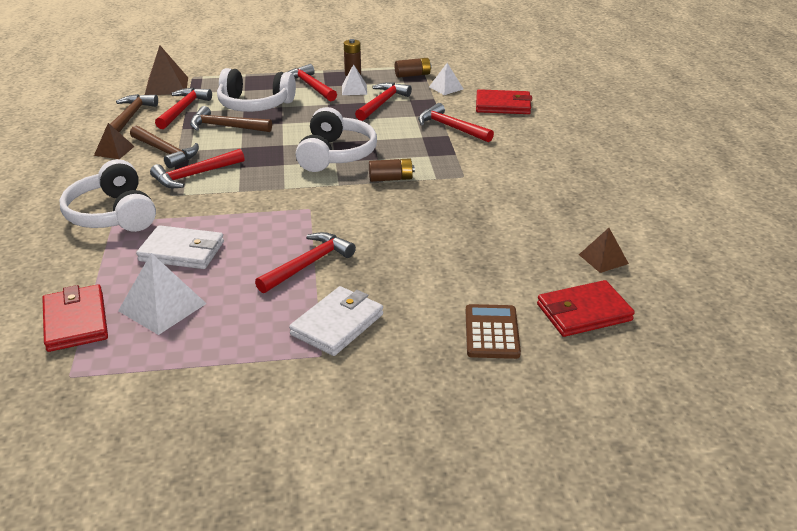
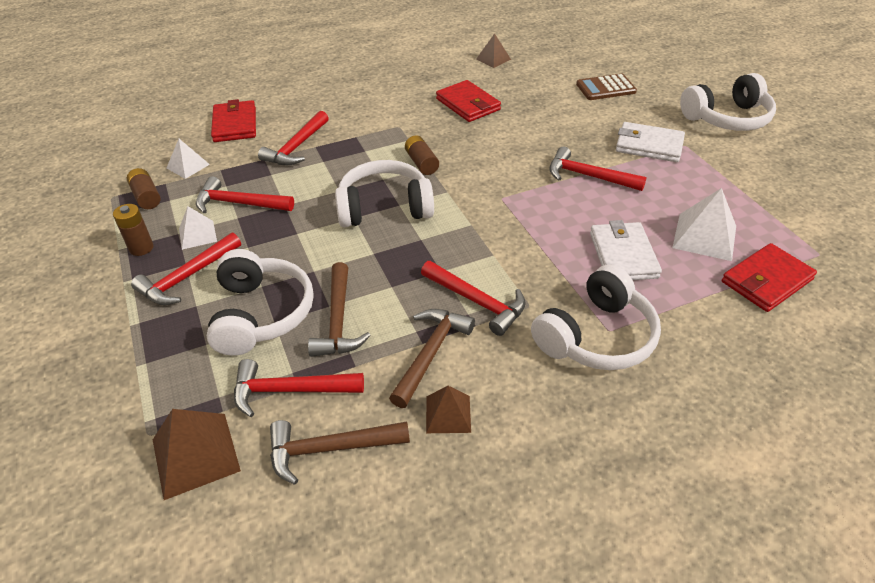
camera: 105 degrees left, 10 degrees up
red wallet [537,280,635,337] -> red wallet moved to [436,80,501,122]
none -> white headphones [680,73,776,131]

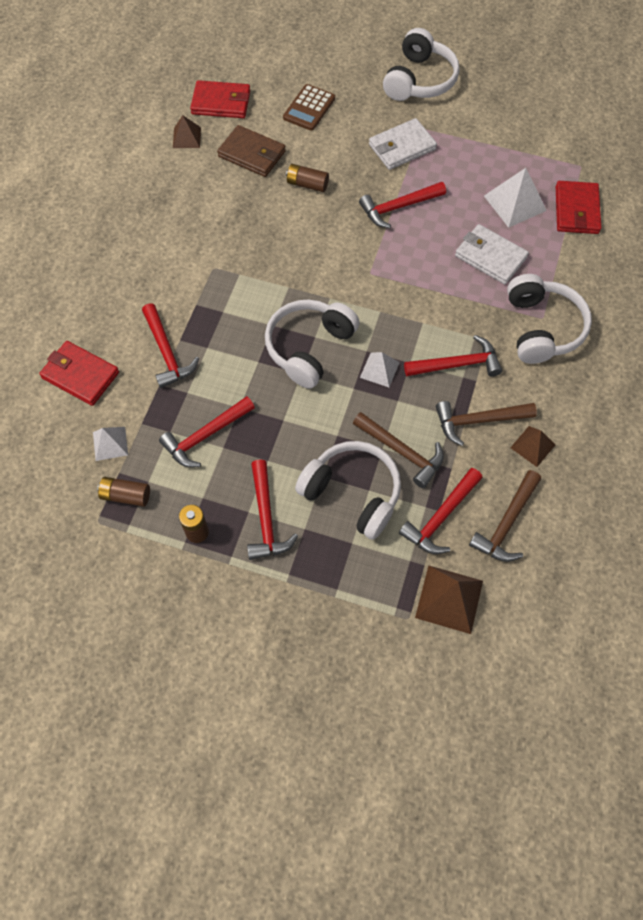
camera: 50 degrees left, 20 degrees up
white pyramid [179,206,217,250] -> white pyramid moved to [360,352,400,387]
brown hammer [389,309,475,408] -> brown hammer turned 75 degrees counterclockwise [436,401,537,446]
brown battery [405,135,439,175] -> brown battery moved to [286,164,329,192]
red wallet [436,80,501,122] -> red wallet moved to [190,80,250,118]
none -> brown wallet [217,125,286,177]

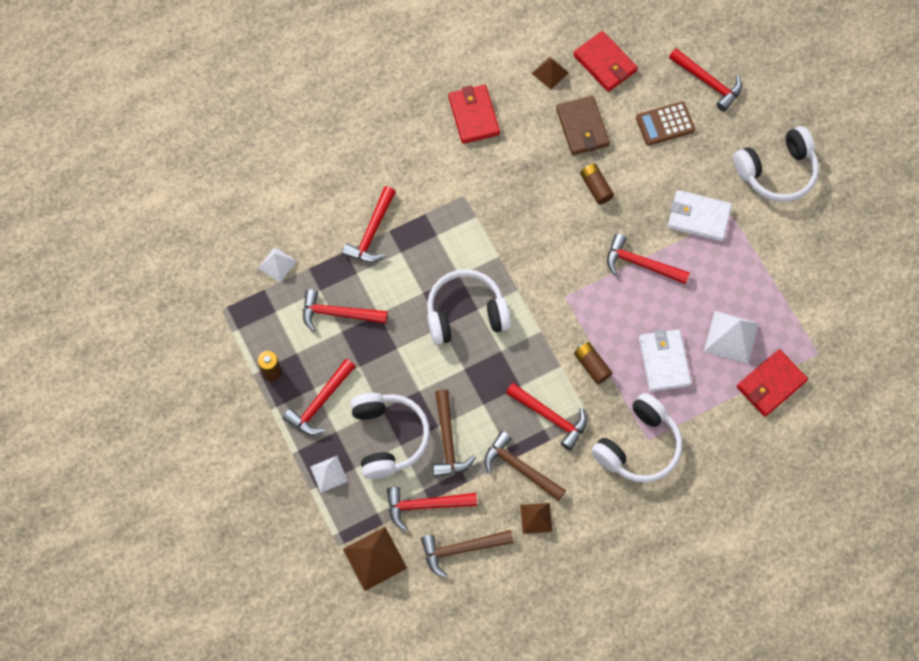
camera: 45 degrees right, 5 degrees up
red wallet [39,341,119,406] -> red wallet moved to [448,85,500,144]
brown battery [97,477,150,507] -> brown battery moved to [574,342,612,384]
white pyramid [360,352,400,387] -> white pyramid moved to [310,456,348,493]
none -> red hammer [669,48,742,112]

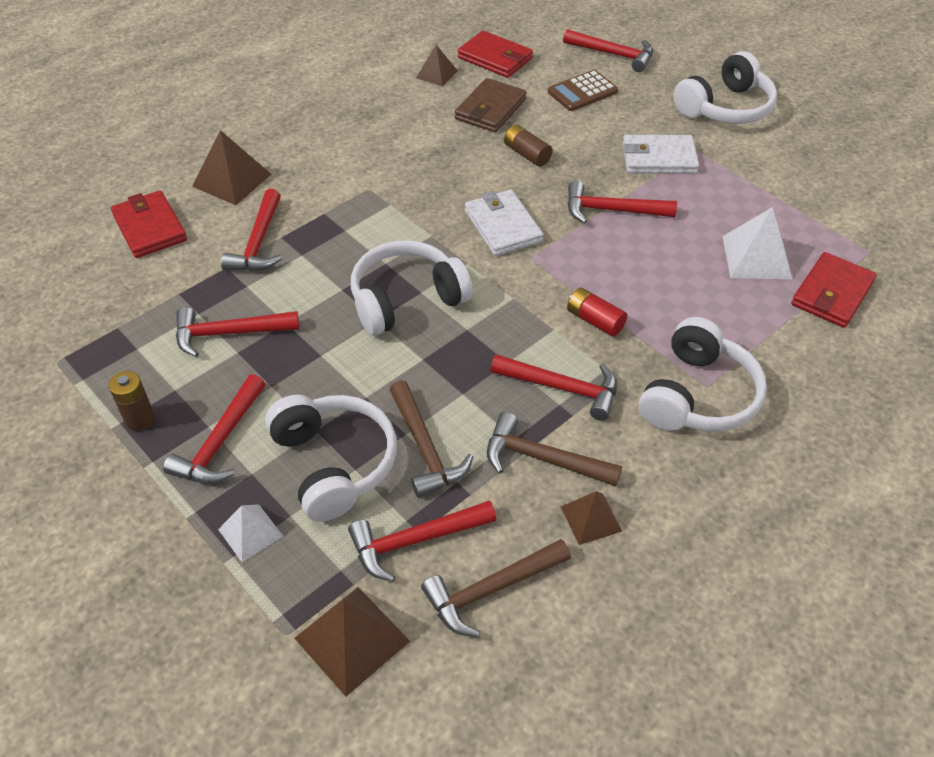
camera: 15 degrees left, 20 degrees down
white pyramid [258,247,297,283] -> none
red wallet [448,85,500,144] -> red wallet moved to [111,190,187,258]
brown wallet [556,96,610,155] -> brown wallet turned 60 degrees clockwise [455,78,527,132]
brown battery [574,342,612,384] -> red battery [567,287,627,337]
white wallet [639,329,691,392] -> white wallet moved to [465,190,543,256]
none -> brown pyramid [192,130,271,205]

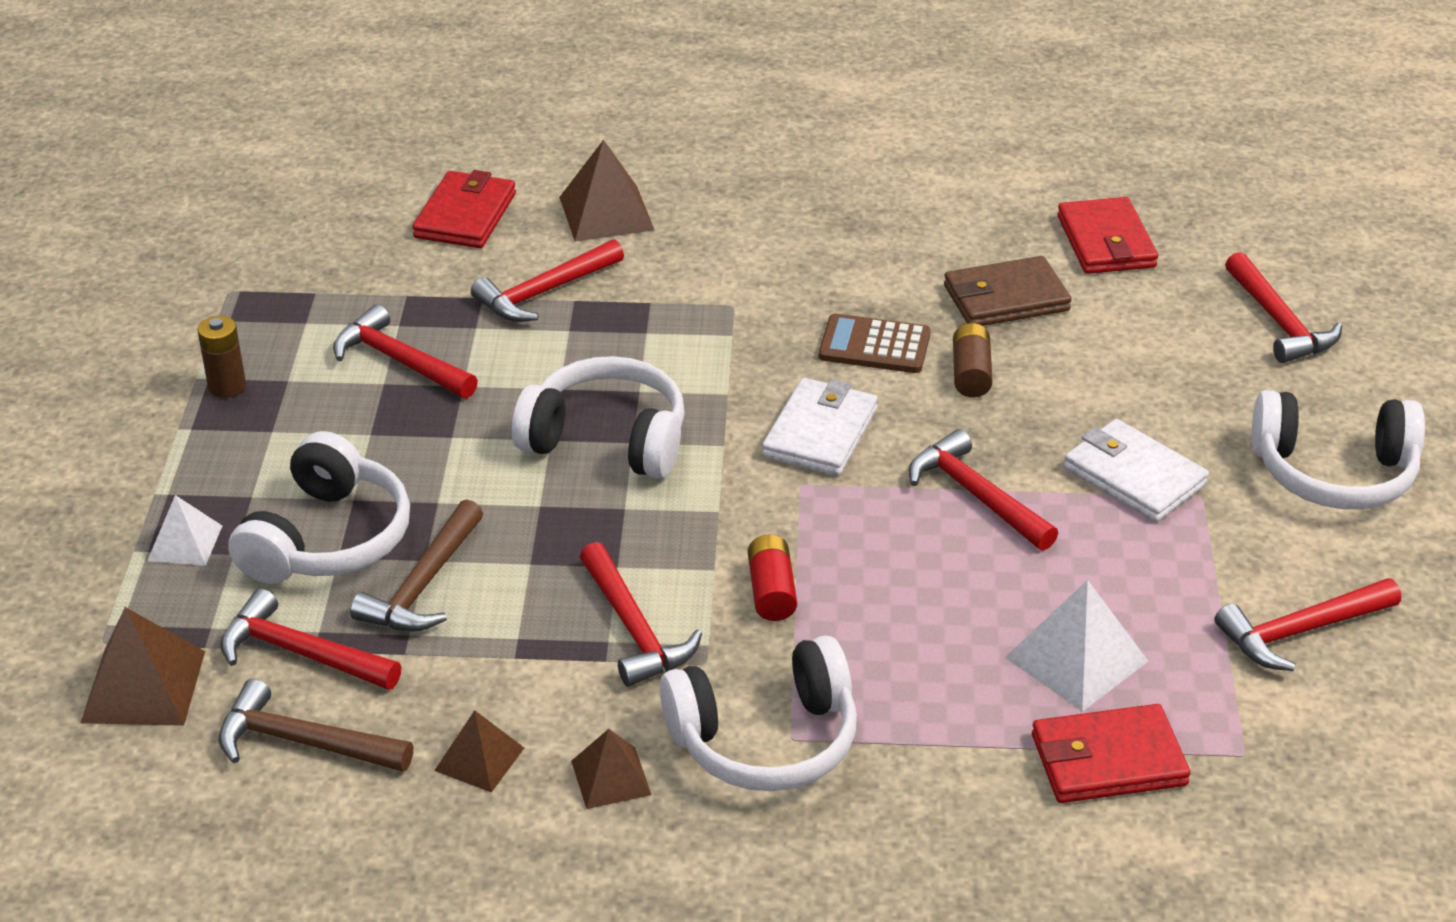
camera: 45 degrees right, 10 degrees down
red hammer [163,374,265,484] -> red hammer moved to [1215,578,1401,671]
brown pyramid [416,45,458,87] -> brown pyramid moved to [571,729,651,809]
brown hammer [487,412,622,486] -> none
brown calculator [548,70,618,111] -> brown calculator moved to [819,314,931,373]

